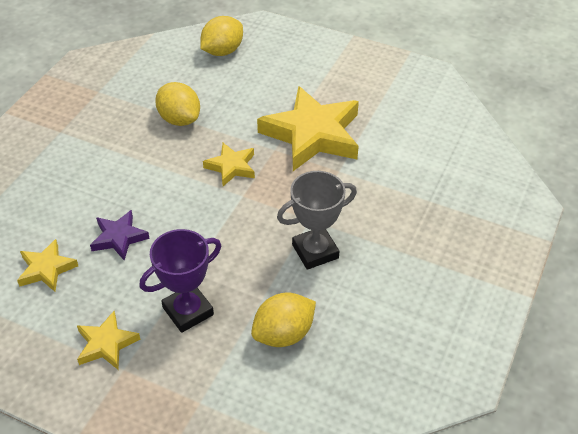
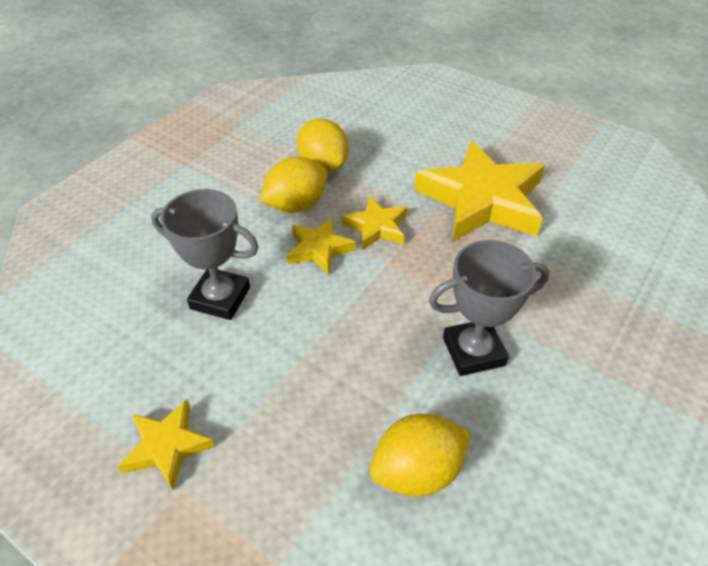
camera: 10 degrees right, 0 degrees up
yellow star [17,239,78,292] -> yellow star moved to [287,218,356,275]
purple star [90,210,150,260] -> grey trophy [151,189,258,320]
purple trophy [140,229,221,333] -> none
yellow lemon [200,16,243,56] -> yellow lemon moved to [260,157,327,213]

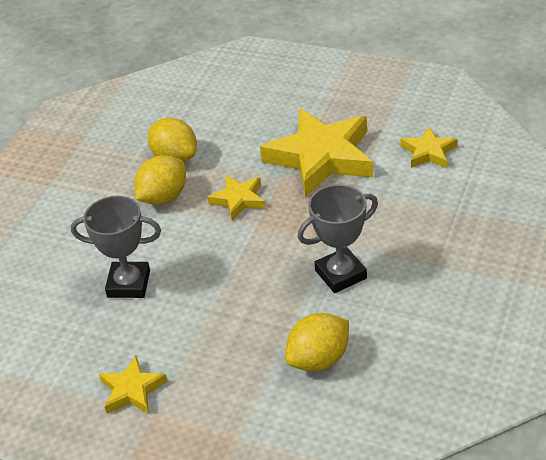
camera: 10 degrees left, 5 degrees down
yellow star [287,218,356,275] -> yellow star moved to [401,127,458,168]

